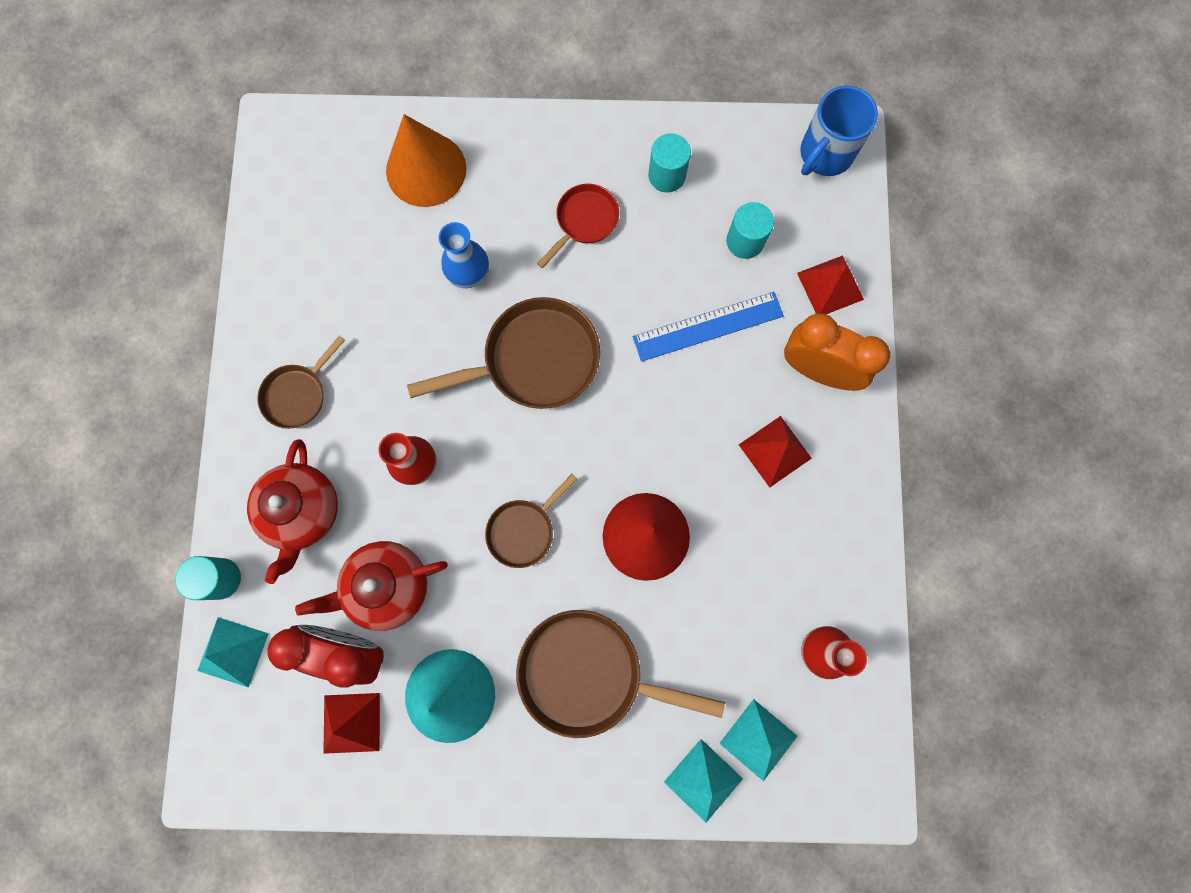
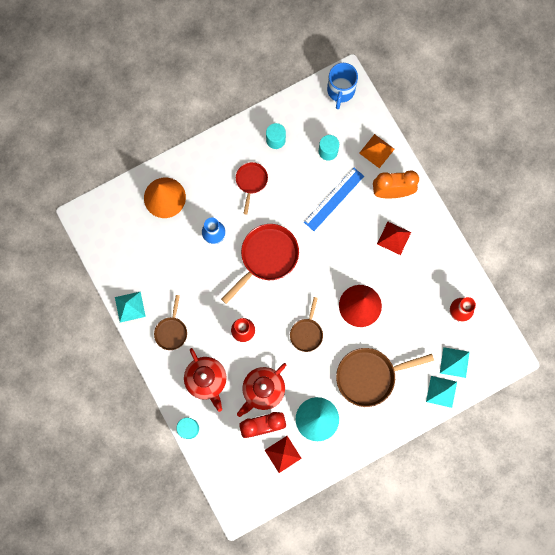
camera: 30 degrees left, 0 degrees up
turquoise pyramid [197,617,269,688] -> turquoise pyramid moved to [115,292,146,323]
brown pan [407,297,600,409] -> red pan [221,224,299,304]
red pyramid [797,255,864,314] -> orange pyramid [359,134,395,168]

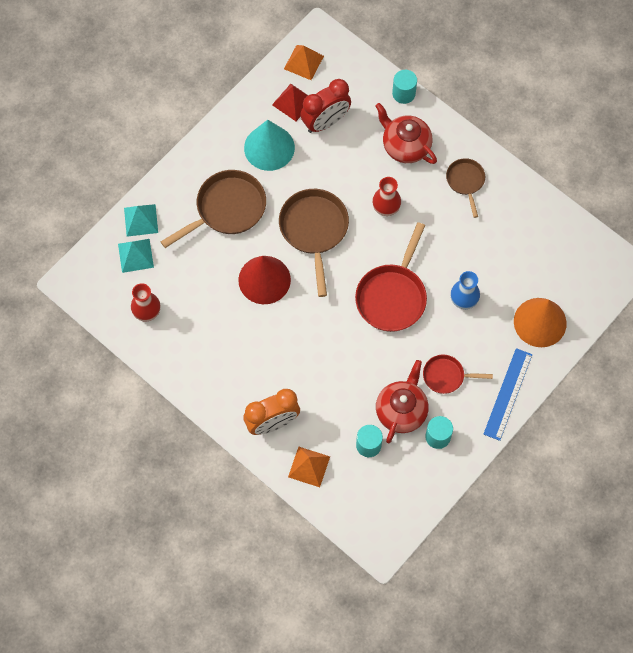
camera: 160 degrees right, 10 degrees down
turquoise pyramid [115,292,146,323] -> none
red pan [236,162,268,214] -> red pan turned 105 degrees clockwise [423,355,493,394]
red teapot [237,363,286,417] -> red teapot moved to [376,360,429,443]
brown pan [290,297,323,352] -> brown pan [279,189,349,297], size x1.76
blue ruler [304,168,364,231] -> blue ruler moved to [483,348,532,441]
blue mug [327,63,358,109] -> none
red pyramid [377,222,411,255] -> none
none -> orange pyramid [284,45,324,80]

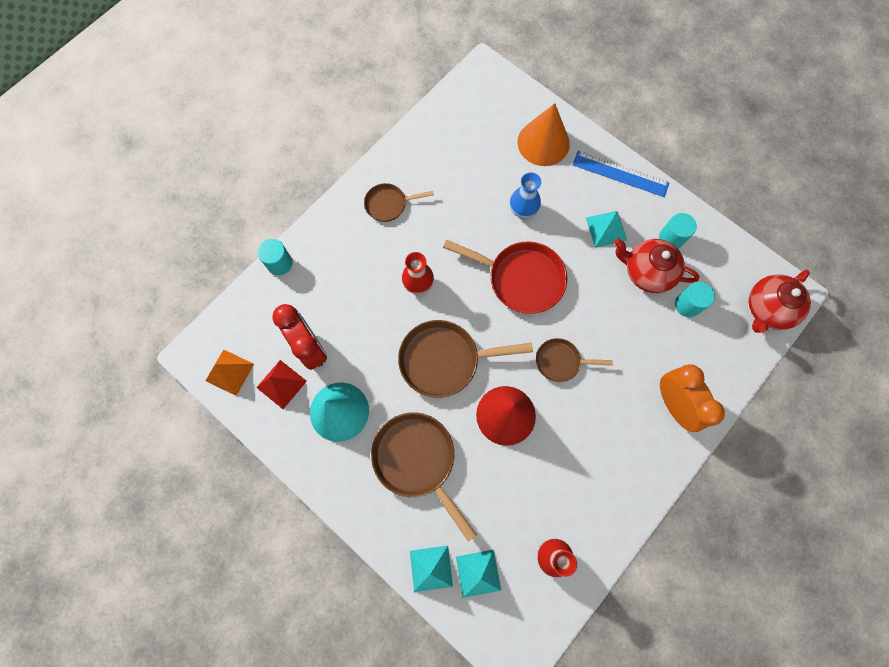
camera: 90 degrees left, 5 degrees up
orange pyramid [288,447,330,487] -> none
red teapot [375,103,437,164] -> red teapot moved to [749,270,811,333]
red pan [423,355,493,394] -> turquoise pyramid [586,211,627,248]
none -> brown pan [536,338,613,382]

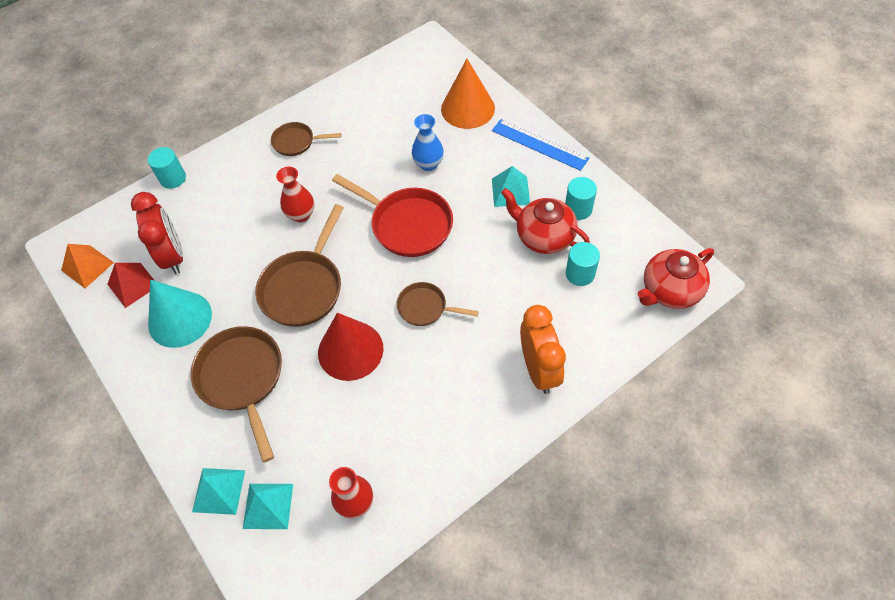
camera: 15 degrees right, 15 degrees down
brown pan [398,320,533,398] -> brown pan turned 75 degrees counterclockwise [255,204,344,327]

